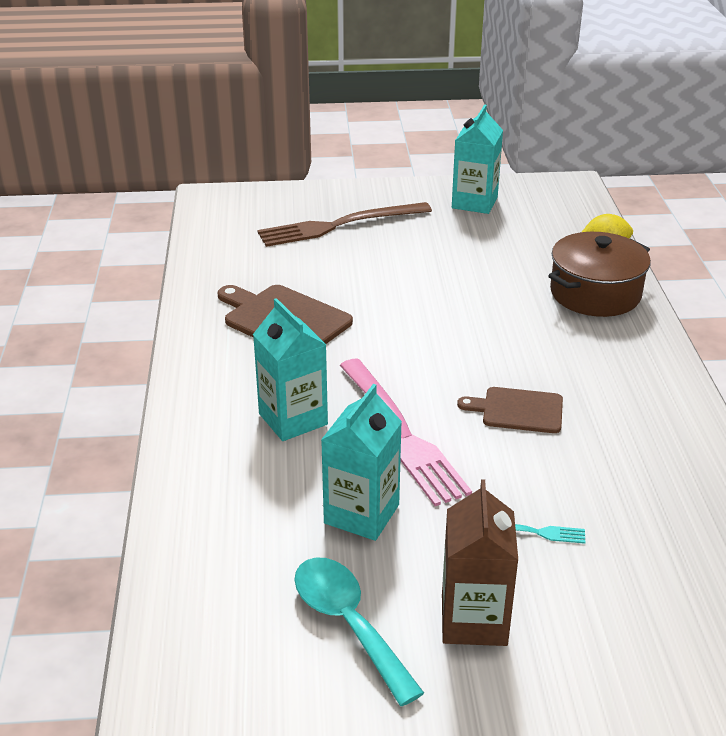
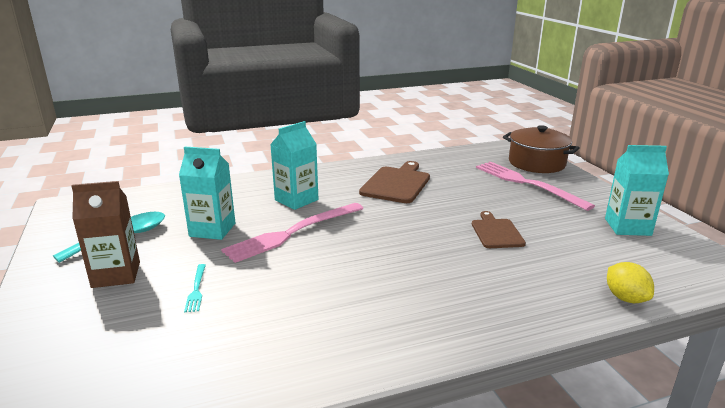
camera: 75 degrees right, 10 degrees down
brown fork [257,202,432,247] -> pink fork [476,162,595,211]
brown cutting board [457,387,563,433] -> brown cutting board moved to [472,211,526,248]
brown pot [548,232,651,317] -> brown pot moved to [503,125,580,173]

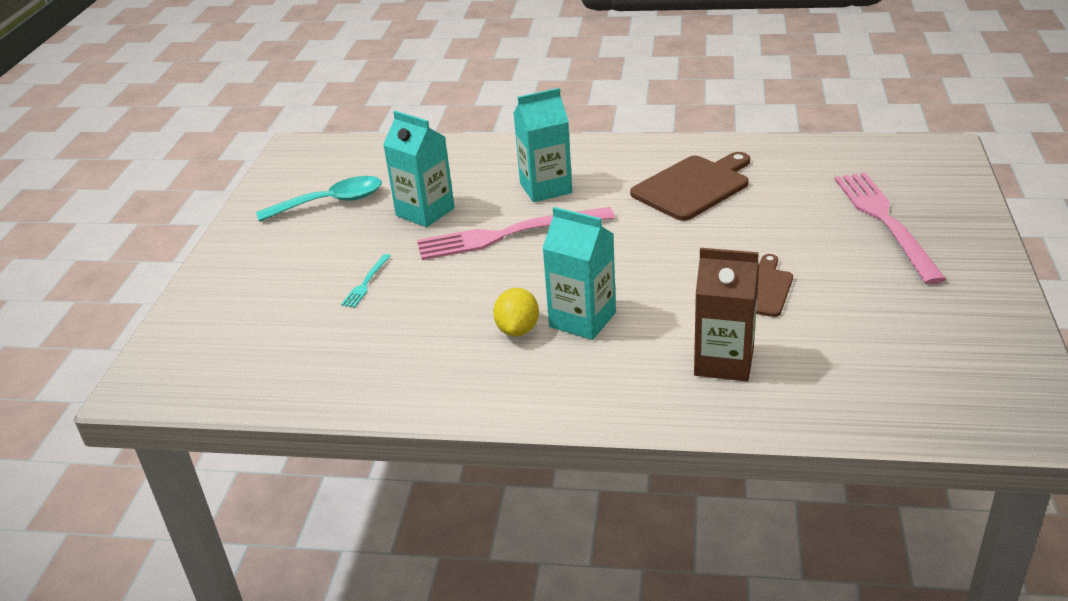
camera: 30 degrees right, 10 degrees up
brown carton [71,181,140,288] -> brown carton moved to [694,248,759,382]
brown pot [503,125,580,173] -> none
turquoise carton [605,145,669,236] -> turquoise carton moved to [543,207,616,340]
yellow lemon [607,262,654,303] -> yellow lemon moved to [493,288,539,336]

